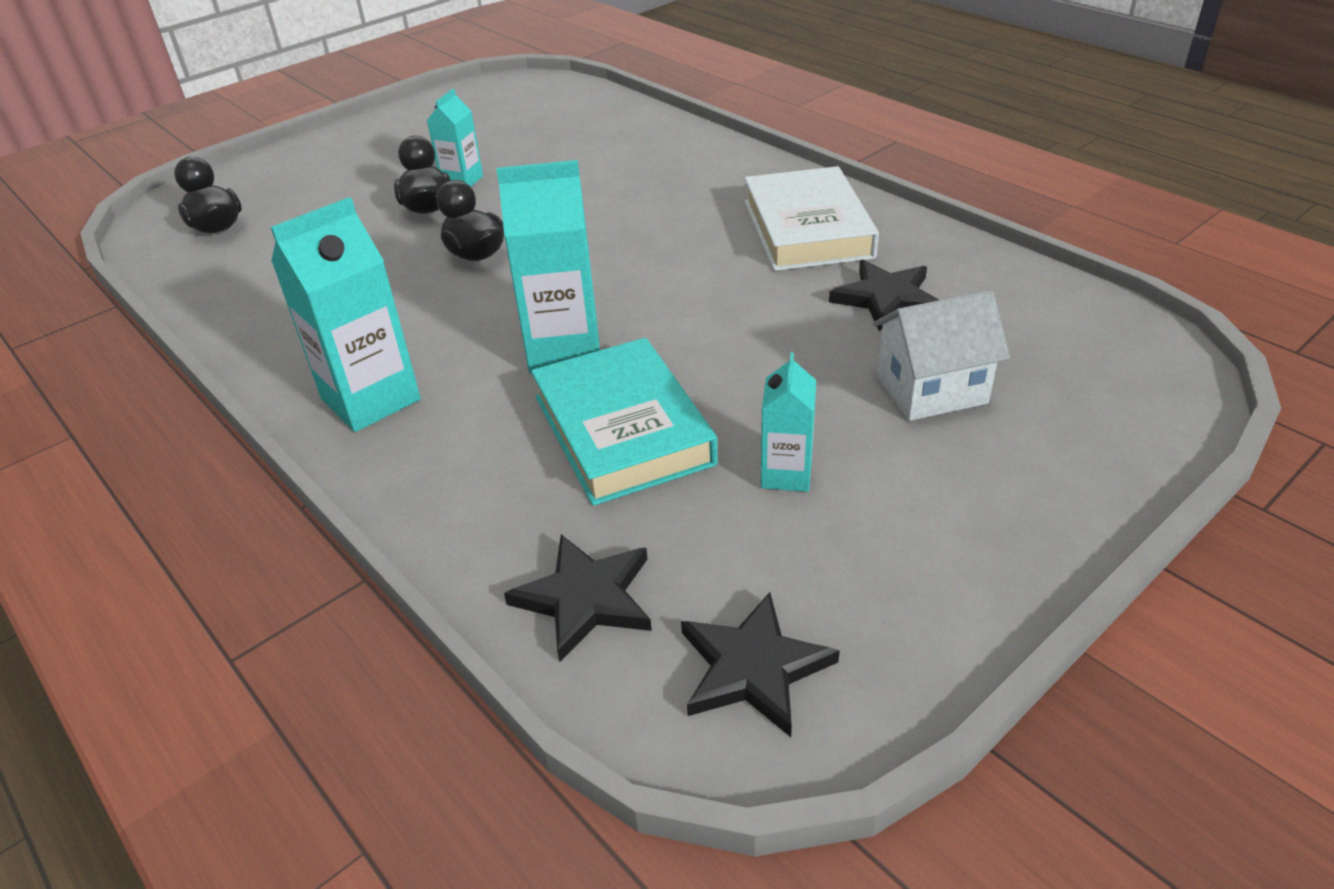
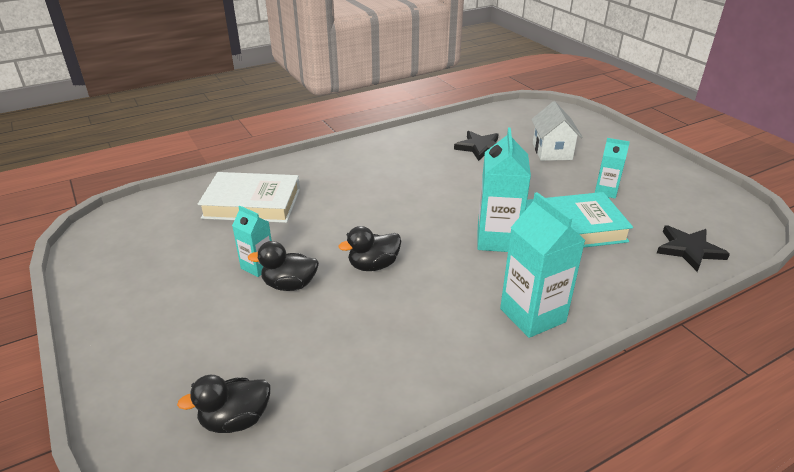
camera: 80 degrees left, 5 degrees down
black star [681,592,840,737] -> none
white book [744,166,879,271] -> white book moved to [198,172,300,223]

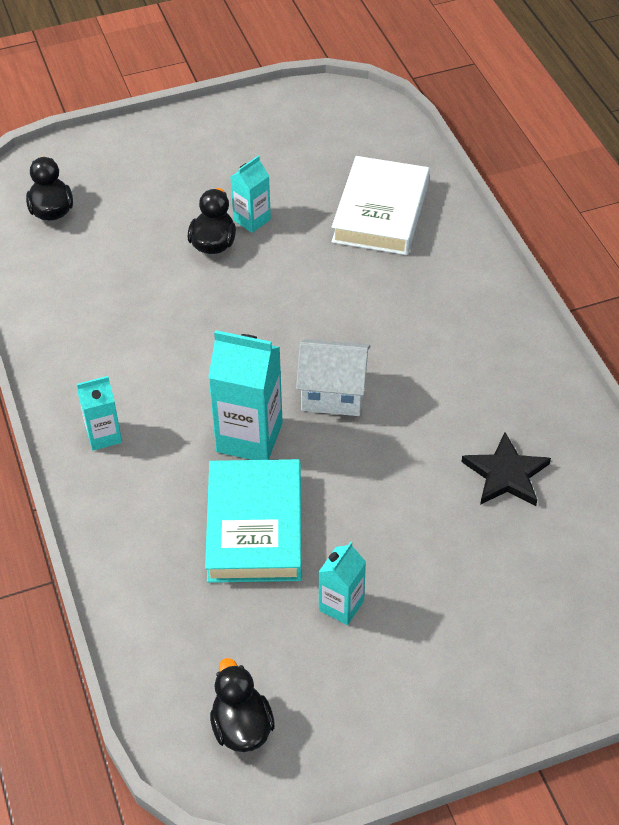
camera: 100 degrees right, 15 degrees up
black duck [339,226,401,271] -> black duck moved to [210,658,275,752]
turquoise carton [500,192,585,338] -> turquoise carton [76,376,122,450], size x0.57
white house [531,101,582,161] -> white house moved to [296,339,370,416]
black star [657,226,730,272] -> none

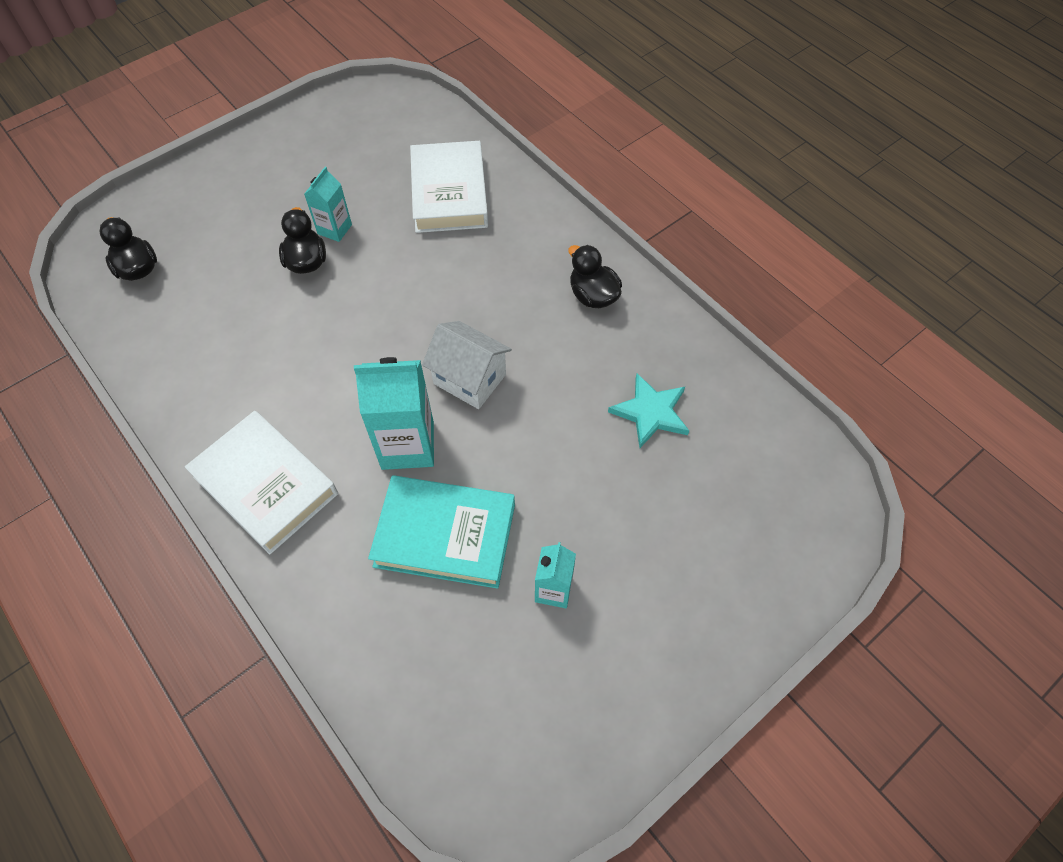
camera: 20 degrees left, 10 degrees up
turquoise carton [76,376,122,450] -> white book [185,411,338,554]
turquoise book [205,459,302,583] -> turquoise book turned 60 degrees counterclockwise [368,475,515,589]
black duck [210,658,275,752] -> black duck moved to [568,245,622,308]
white house [296,339,370,416] -> white house turned 45 degrees clockwise [422,321,512,409]
black star [461,432,551,506] -> turquoise star [608,373,689,448]

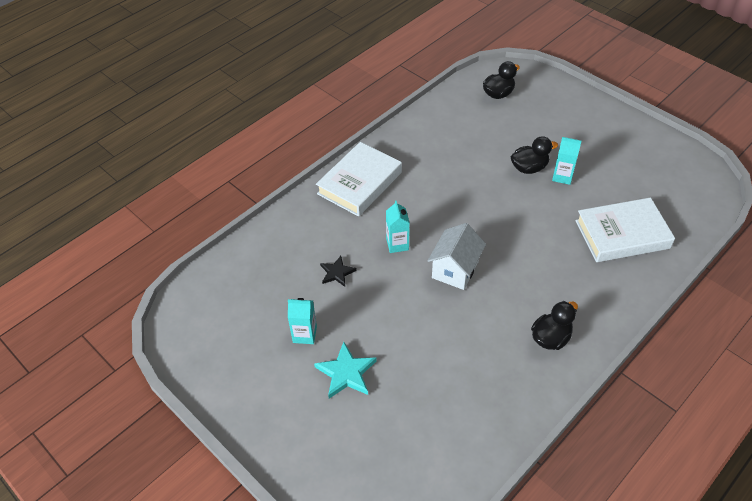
camera: 85 degrees right, 10 degrees down
turquoise carton [354,357,434,470] -> turquoise carton [386,200,410,253], size x0.57
turquoise book [368,475,515,589] -> black star [320,256,357,287]
turquoise star [608,373,689,448] -> turquoise star moved to [314,342,377,398]

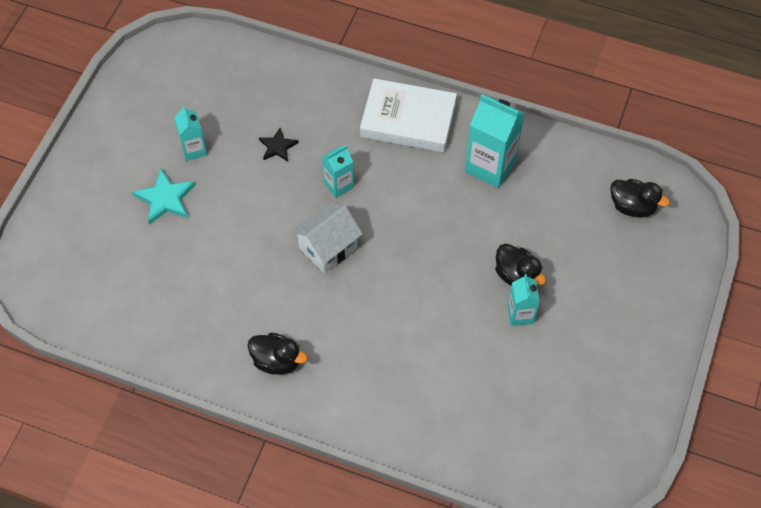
camera: 65 degrees right, 10 degrees up
white house [428,223,486,290] -> white house turned 45 degrees counterclockwise [292,202,363,274]
white book [575,198,675,262] -> none
none -> turquoise carton [465,94,525,188]

